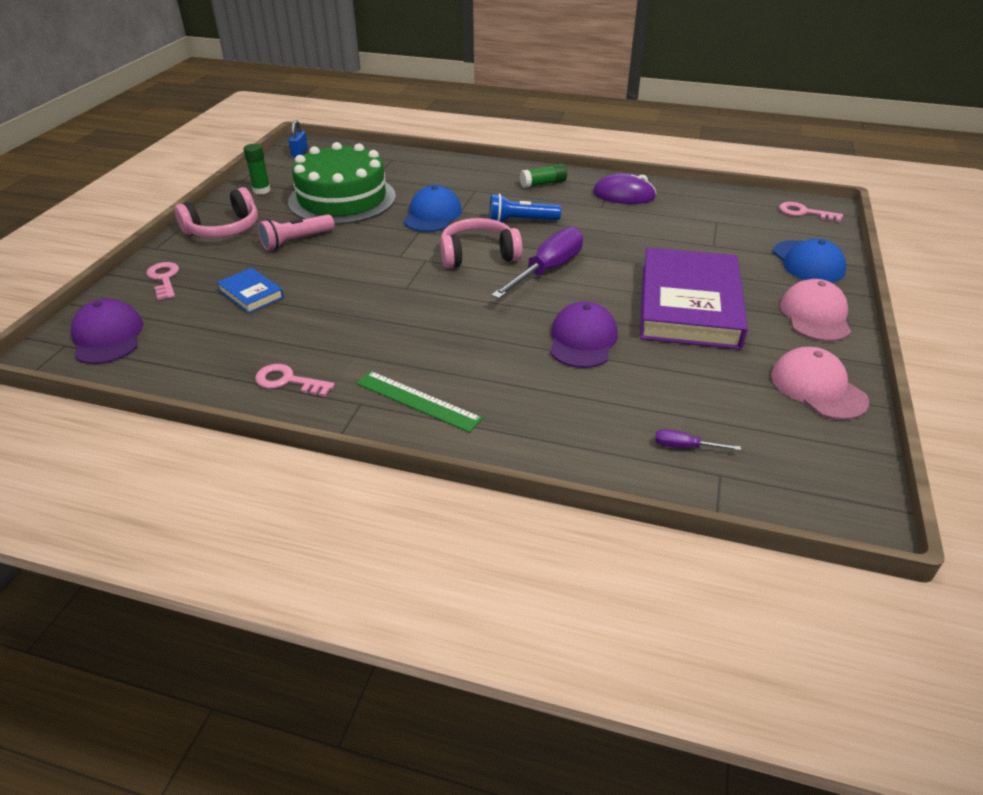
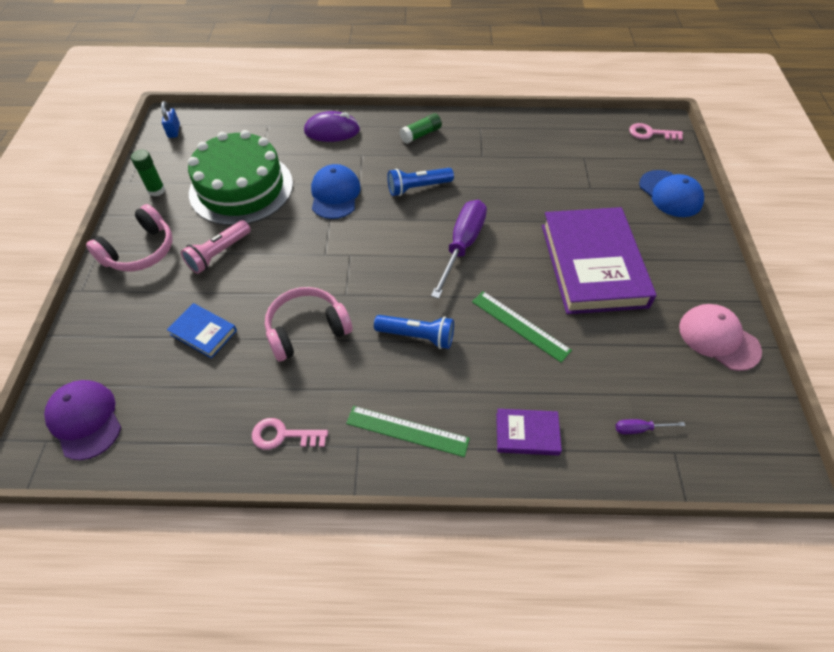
camera: 15 degrees left, 15 degrees up
pink key [146,262,179,300] -> none
pink headphones [440,218,522,268] -> pink headphones moved to [265,287,353,361]
purple cap [550,301,618,368] -> green ruler [472,291,572,363]
purple mouse [593,173,657,204] -> purple mouse moved to [304,111,360,142]
pink cap [780,279,851,342] -> none
none -> blue flashlight [374,315,454,349]
none -> purple book [496,409,562,456]

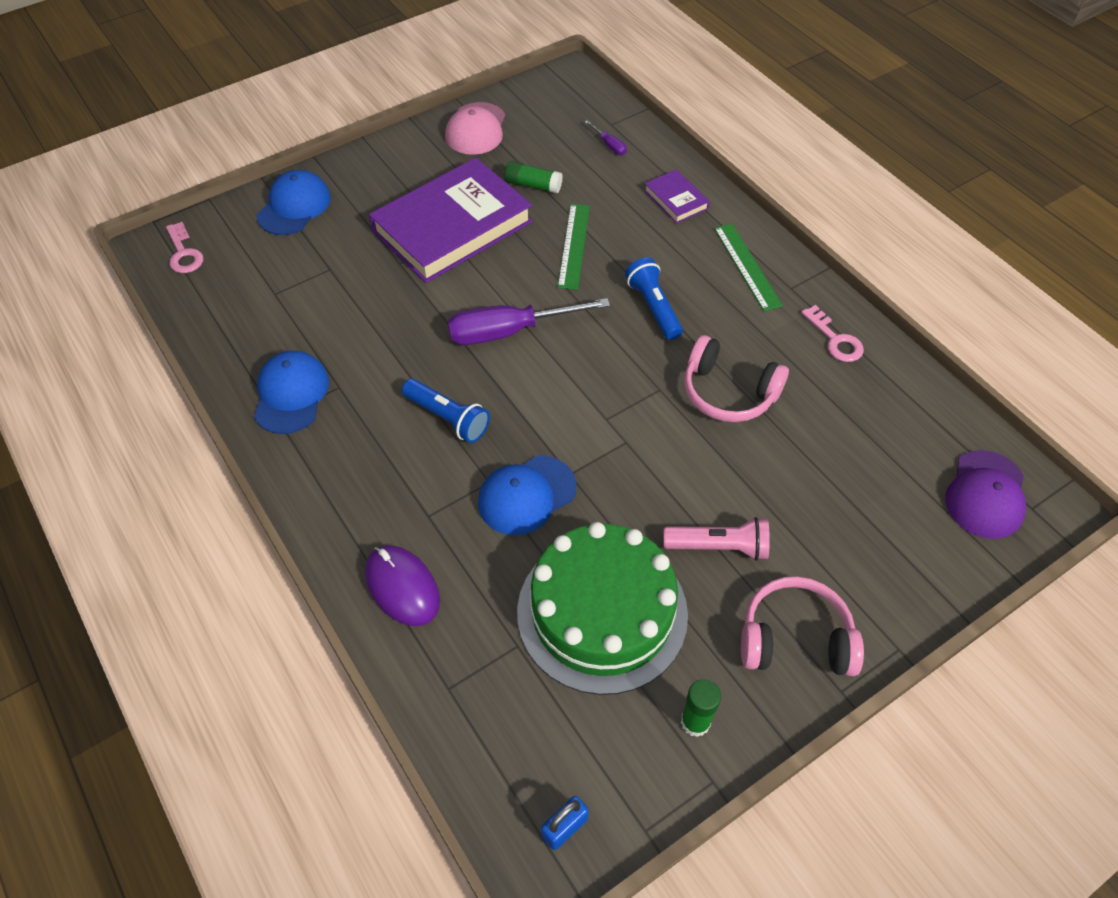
camera: 125 degrees left, 0 degrees up
blue book [167,303,237,358] -> none
green glue stick [400,113,442,144] -> green glue stick moved to [505,161,563,193]
none -> blue cap [254,351,329,434]

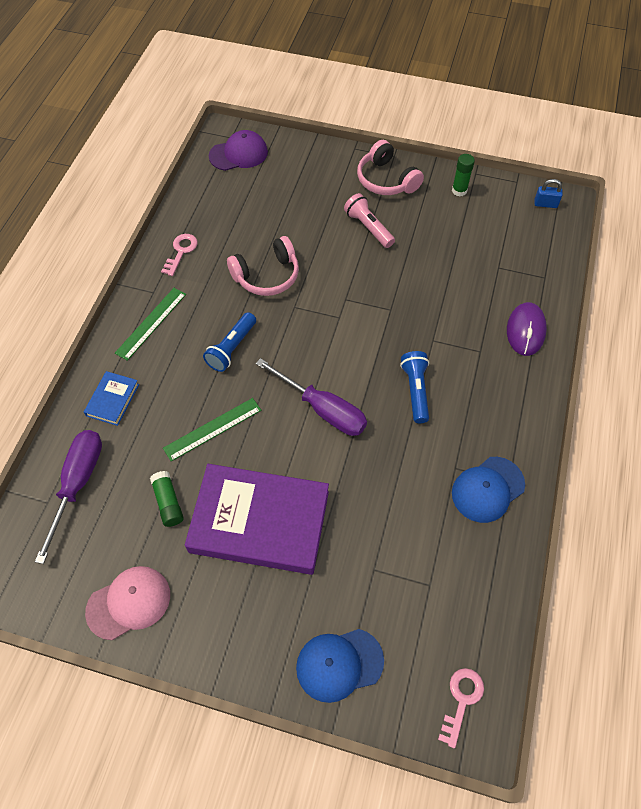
camera: 130 degrees left, 5 degrees up
blue cap [478,456,577,535] -> none
green cake [517,522,688,695] -> none
purple screwdriver [585,120,627,155] -> purple screwdriver [35,430,102,564], size x2.30
purple book [644,169,710,223] -> blue book [84,371,139,426]
pink headphones [684,335,789,422] -> pink headphones turned 75 degrees clockwise [227,236,299,296]

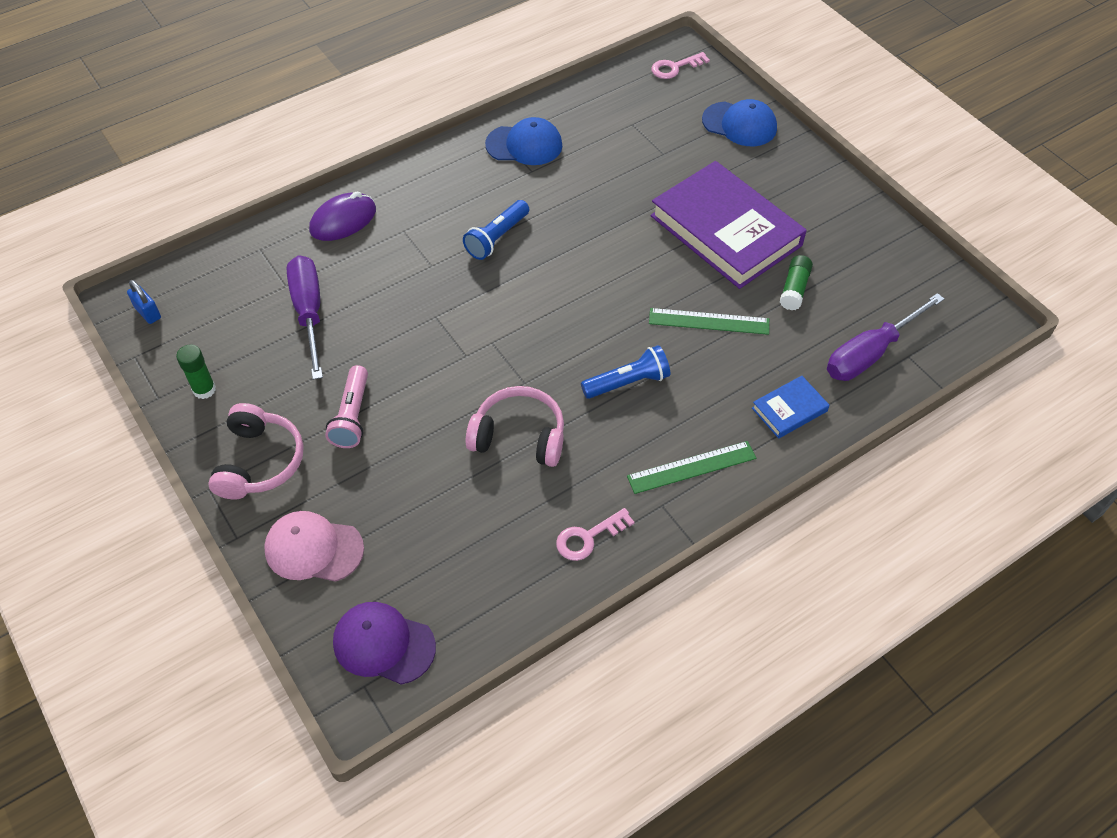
camera: 140 degrees left, 5 degrees down
pink cap [85,566,170,640] -> pink cap moved to [264,511,364,582]
purple screwdriver [256,358,367,436] -> purple screwdriver moved to [286,255,323,380]

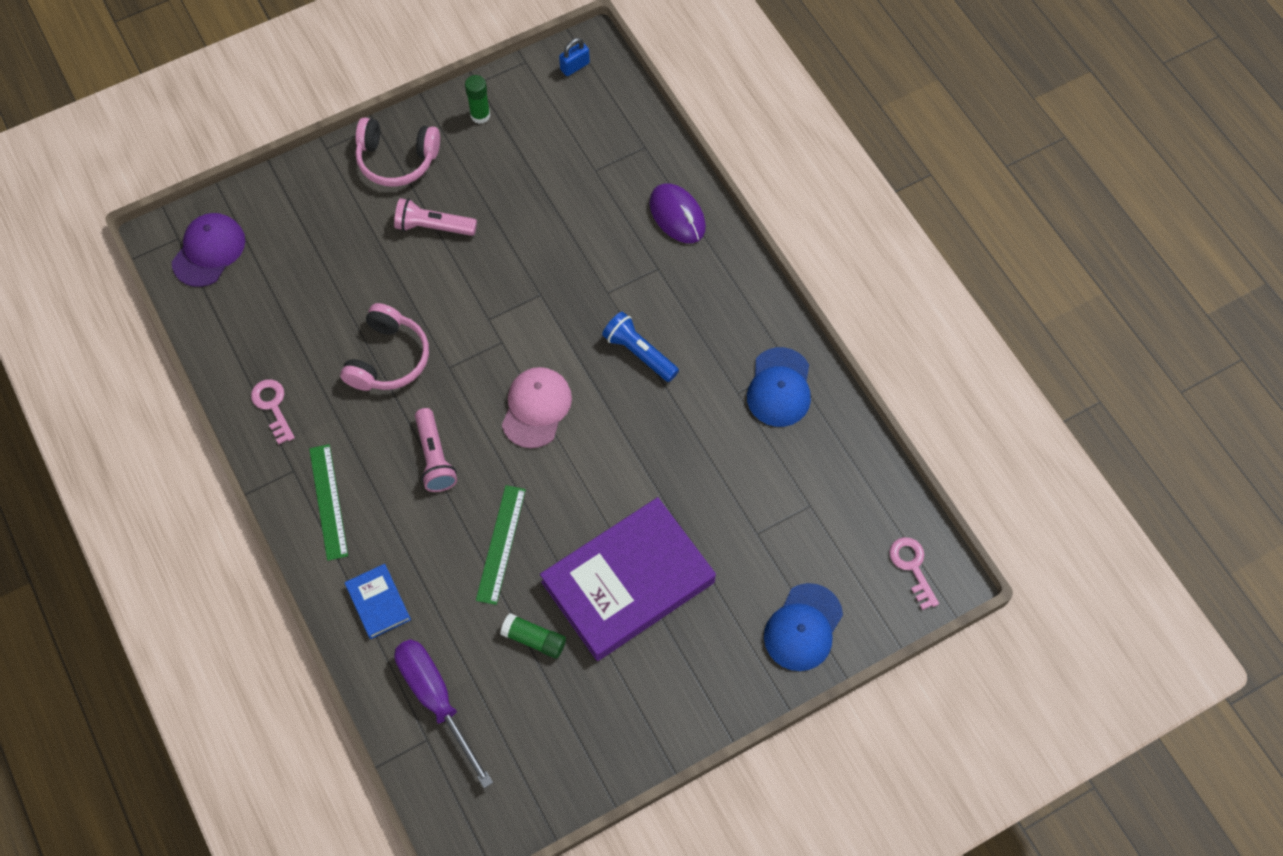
camera: 95 degrees right, 10 degrees up
pink cap [264,511,364,582] -> pink cap moved to [502,367,572,448]
purple screwdriver [286,255,323,380] -> none
blue flashlight [581,345,670,399] -> pink flashlight [415,408,457,492]

